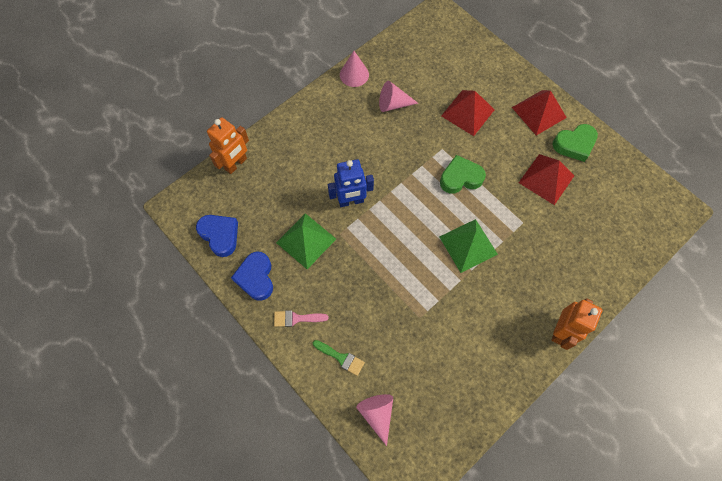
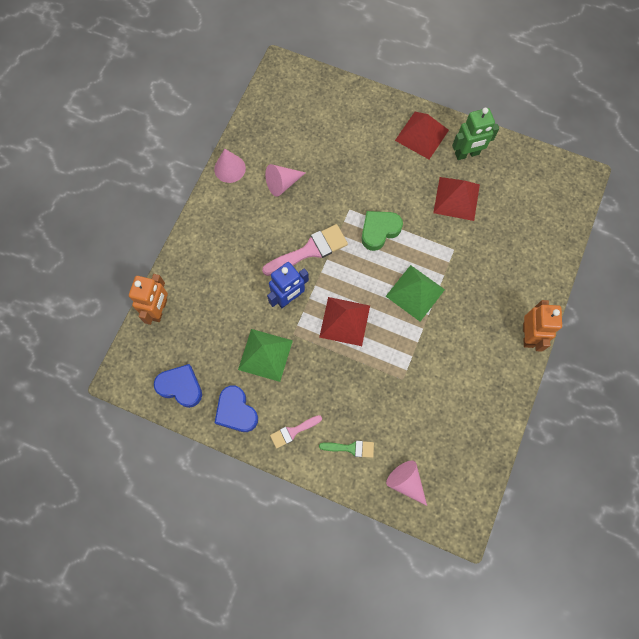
camera: 25 degrees left, 5 degrees up
red pyramid [441,90,495,136] -> red pyramid moved to [319,297,370,346]
green heart [553,124,598,162] -> green robot [452,108,499,160]
none -> pink brush [262,224,348,276]

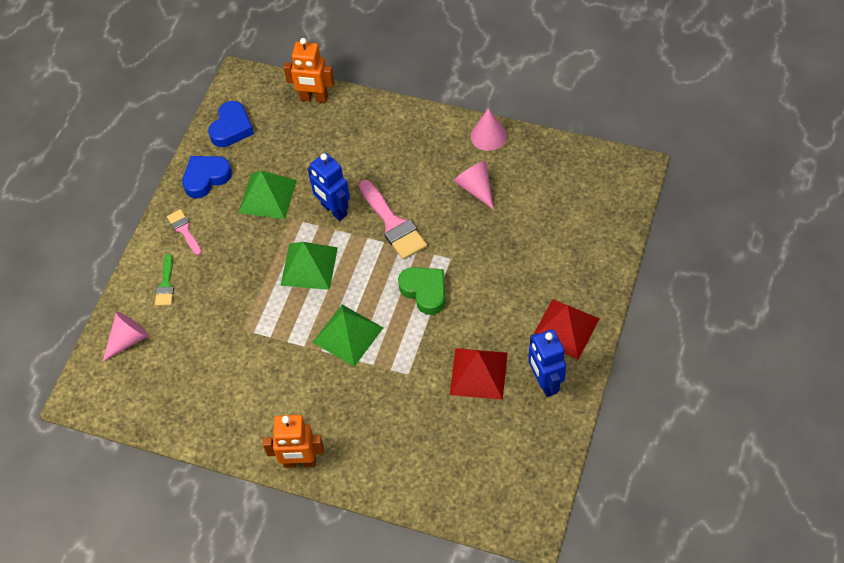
camera: 90 degrees right, 15 degrees down
red pyramid [319,297,370,346] -> green pyramid [280,242,338,290]
green robot [452,108,499,160] -> blue robot [529,329,566,397]

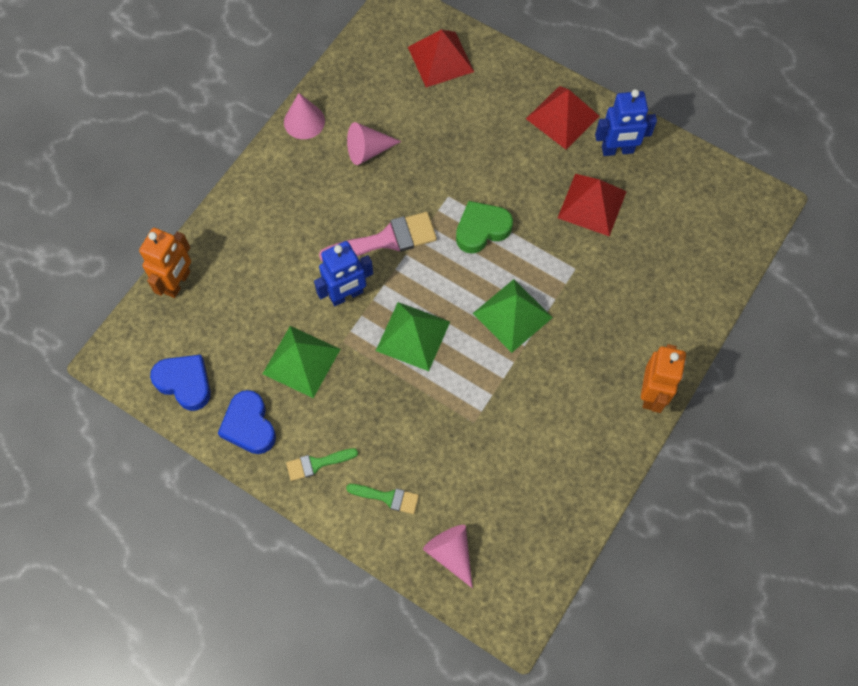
camera: 80 degrees left, 10 degrees up
pink brush [167,209,202,255] -> green brush [286,448,358,481]
none -> red pyramid [408,29,474,87]

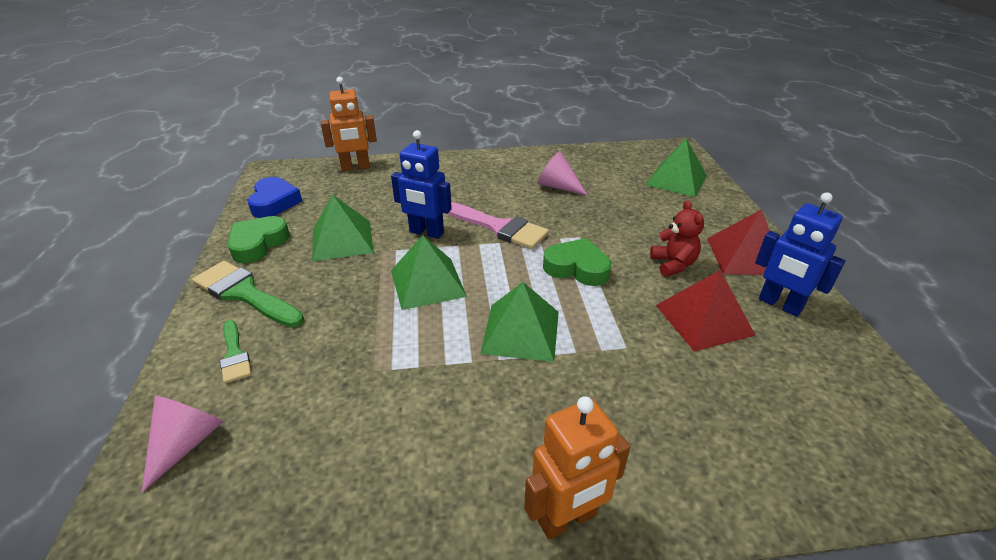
camera: 50 degrees right, 30 degrees down
blue heart [218,390,276,454] -> green heart [227,216,290,263]
pink cone [284,93,325,139] -> none
green brush [286,448,358,481] -> green brush [192,261,304,328], size x1.77
red pyramid [408,29,474,87] -> green pyramid [646,138,707,197]
none -> red teddy bear [650,200,704,276]

